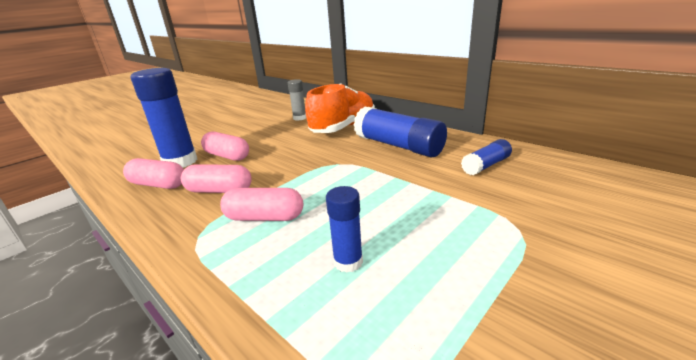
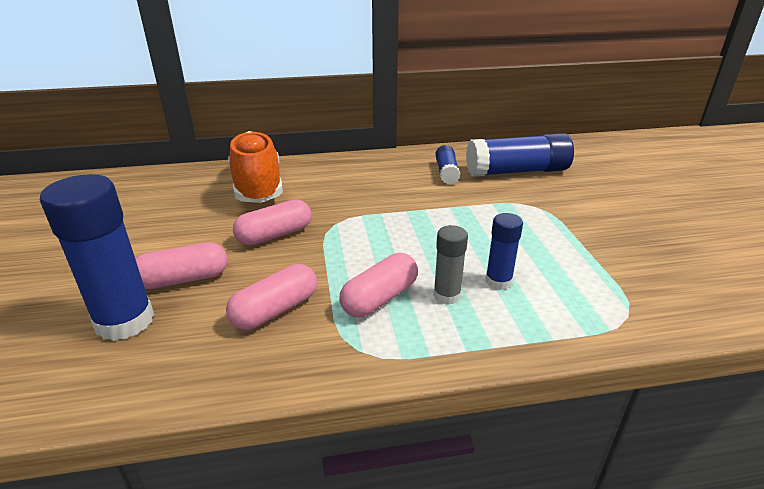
camera: 55 degrees left, 5 degrees up
pink capsule [123,158,184,189] -> pink capsule moved to [233,199,311,245]
grey glue stick [288,79,306,121] -> grey glue stick moved to [433,225,468,305]
blue glue stick [353,106,447,158] -> blue glue stick moved to [466,133,574,177]

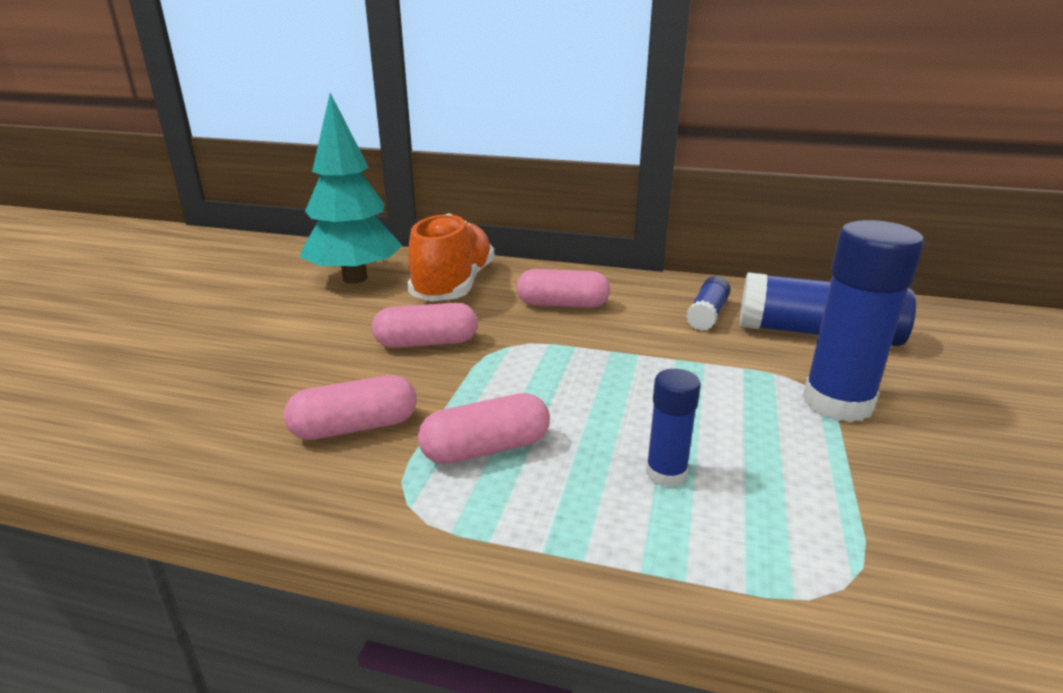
camera: 25 degrees right, 5 degrees down
blue glue stick [40,174,154,341] -> blue glue stick moved to [803,220,924,422]
pink capsule [135,242,227,289] -> pink capsule moved to [516,269,610,308]
grey glue stick [433,225,468,305] -> none
none -> turquoise tree [299,93,403,283]

